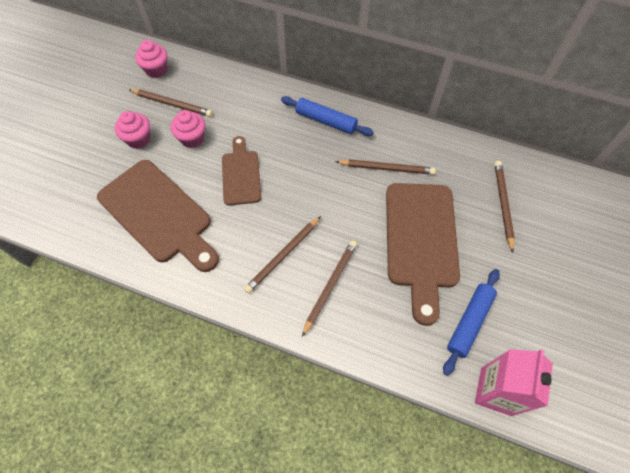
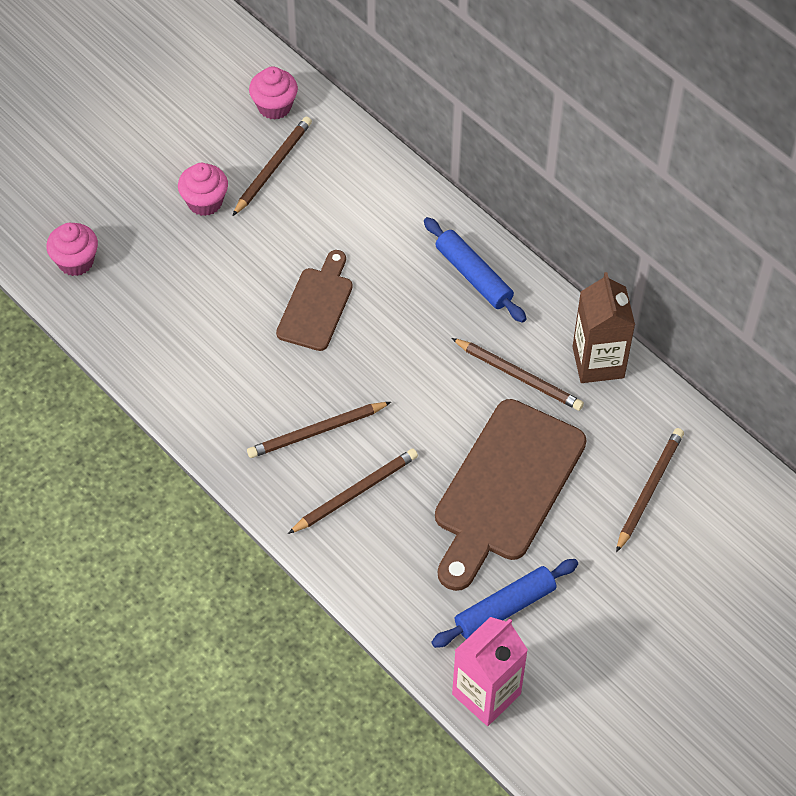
camera: 25 degrees right, 5 degrees down
brown cutting board [97,160,219,272] -> none
brown pencil [128,89,212,117] -> brown pencil turned 105 degrees counterclockwise [232,117,312,216]
pink cupcake [171,110,205,148] -> pink cupcake moved to [46,223,98,276]
none -> brown carton [573,272,635,383]

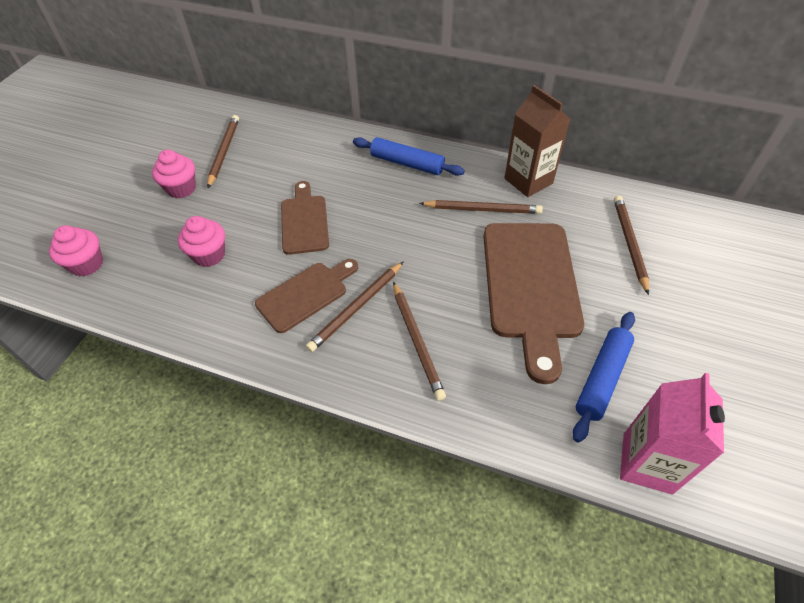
camera: 25 degrees left, 5 degrees down
pink cupcake [249,67,298,120] -> pink cupcake moved to [178,216,225,267]
brown pencil [288,449,418,534] -> brown pencil turned 135 degrees clockwise [393,282,446,401]
none -> brown cutting board [255,259,358,333]

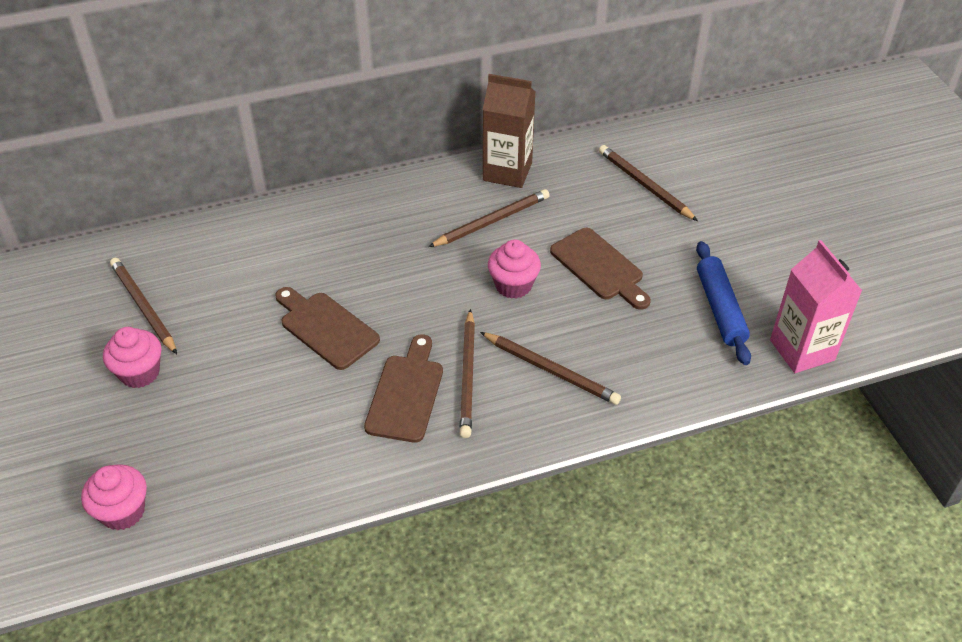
camera: 40 degrees left, 5 degrees down
pink cupcake [178,216,225,267] -> pink cupcake moved to [488,240,541,299]
blue rolling pin [353,137,465,176] -> none
brown cutting board [484,223,584,384] -> brown cutting board [550,228,651,310], size x0.57

